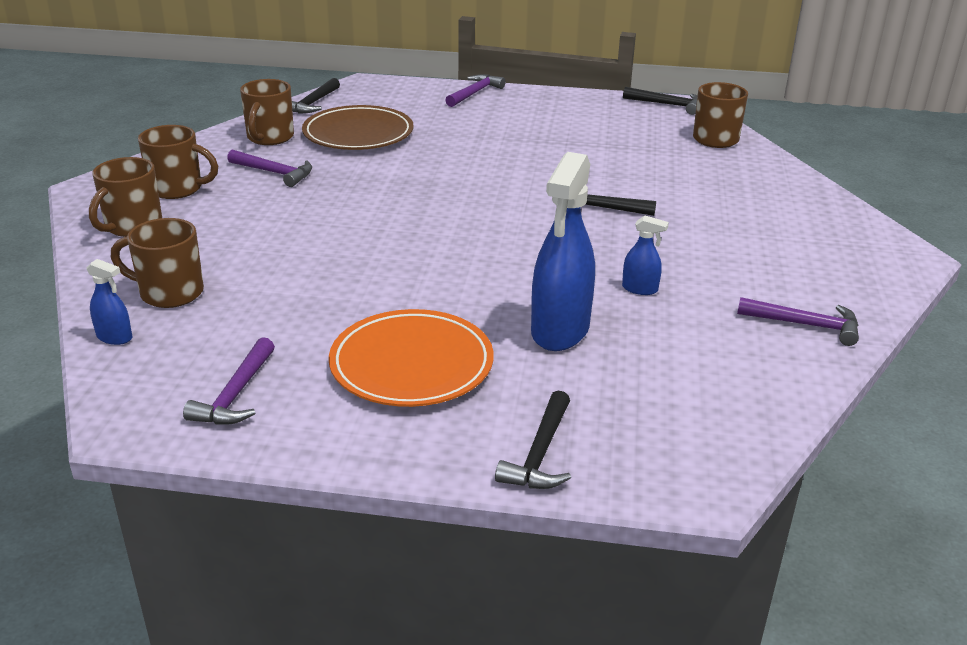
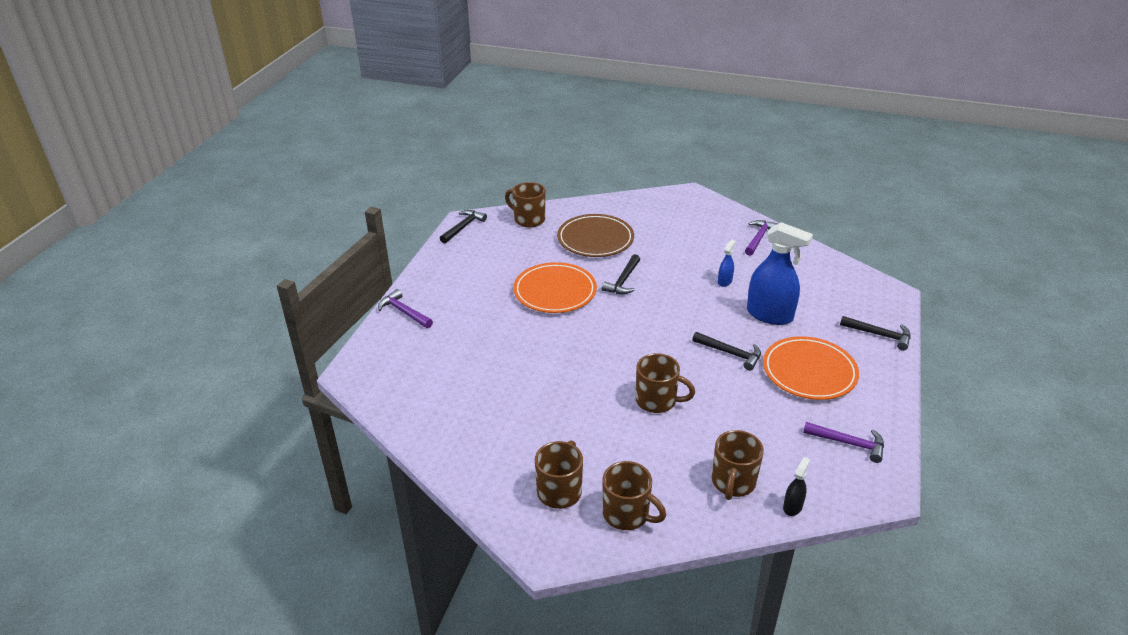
camera: 80 degrees left, 5 degrees up
blue spray bottle [87,259,132,345] -> black spray bottle [783,457,810,516]
purple hammer [227,149,312,187] -> none
brown mug [240,79,294,145] -> brown mug moved to [636,353,695,413]
black hammer [292,78,340,113] -> black hammer moved to [692,332,761,371]
brown plate [302,105,414,150] -> brown plate moved to [557,214,634,257]
none -> orange plate [513,262,597,313]

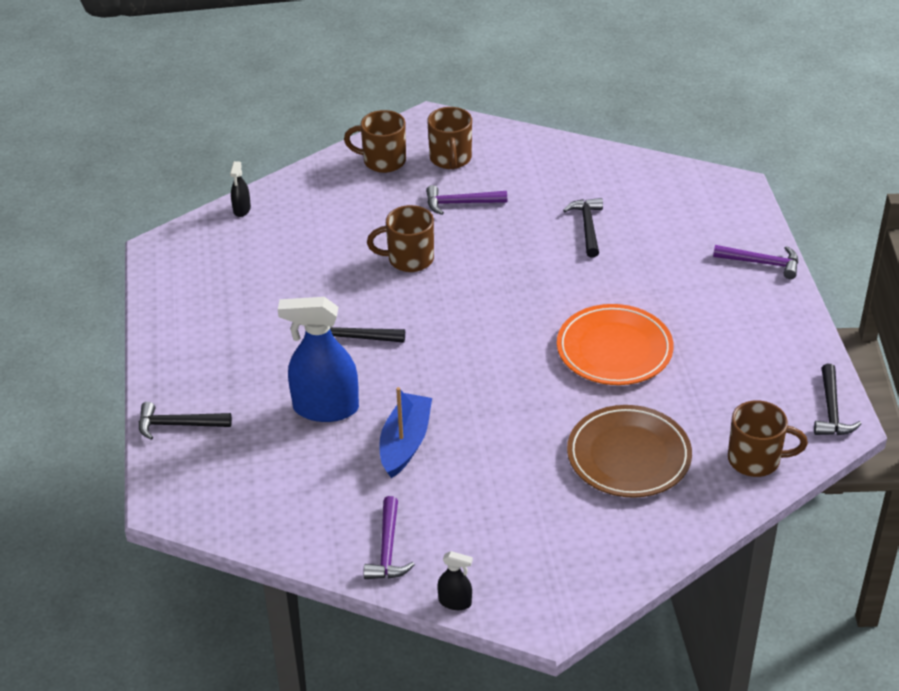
camera: 155 degrees right, 5 degrees up
black hammer [602,254,640,294] -> black hammer moved to [563,198,603,258]
brown mug [712,430,764,500] -> none
blue spray bottle [718,240,736,287] -> blue boat [379,387,432,478]
orange plate [763,336,859,400] -> none
purple hammer [803,422,884,463] -> purple hammer moved to [426,185,507,215]
none -> black spray bottle [437,551,473,610]

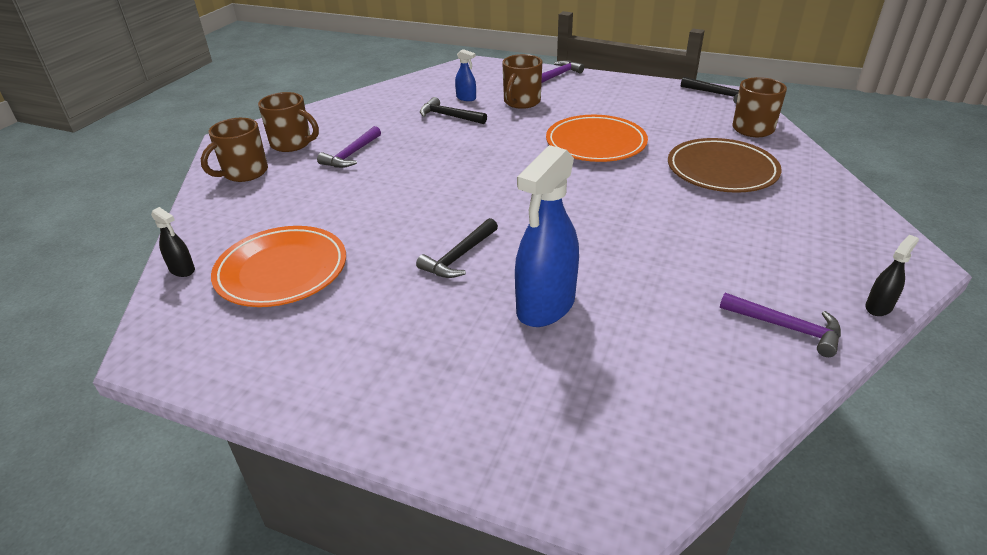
camera: 60 degrees left, 5 degrees down
black hammer [139,402,232,440] -> none
brown mug [367,205,434,272] -> brown mug moved to [502,54,542,109]
blue boat [379,387,432,478] -> none
none -> orange plate [211,226,346,307]
none -> blue spray bottle [455,49,476,101]

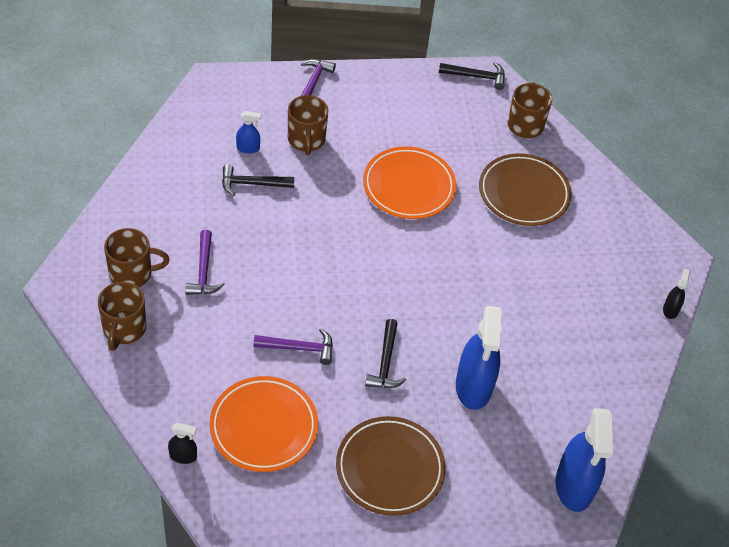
camera: 35 degrees left, 15 degrees up
purple hammer [720,293,841,357] -> purple hammer moved to [253,328,333,365]
none -> brown plate [336,416,446,516]
none -> blue spray bottle [555,408,613,512]

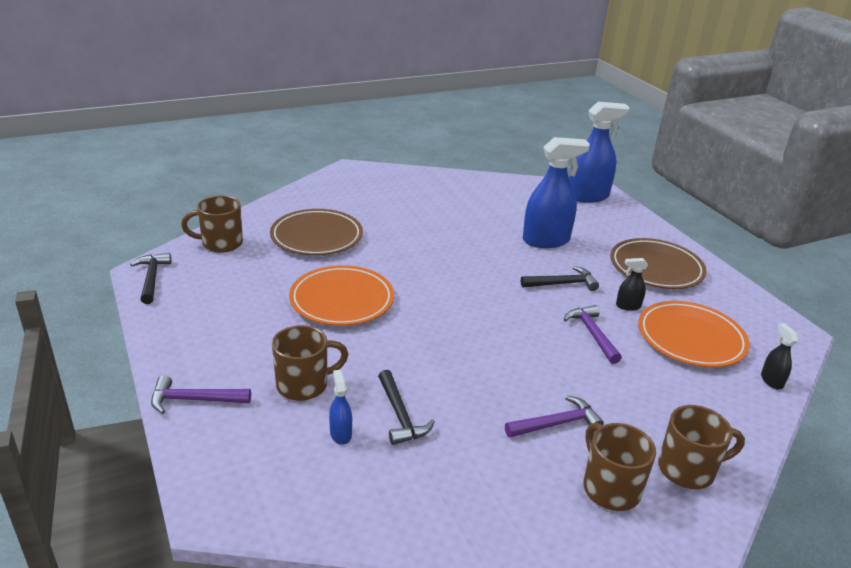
camera: 105 degrees left, 20 degrees down
black spray bottle [663,268,690,319] -> black spray bottle moved to [616,258,648,311]

